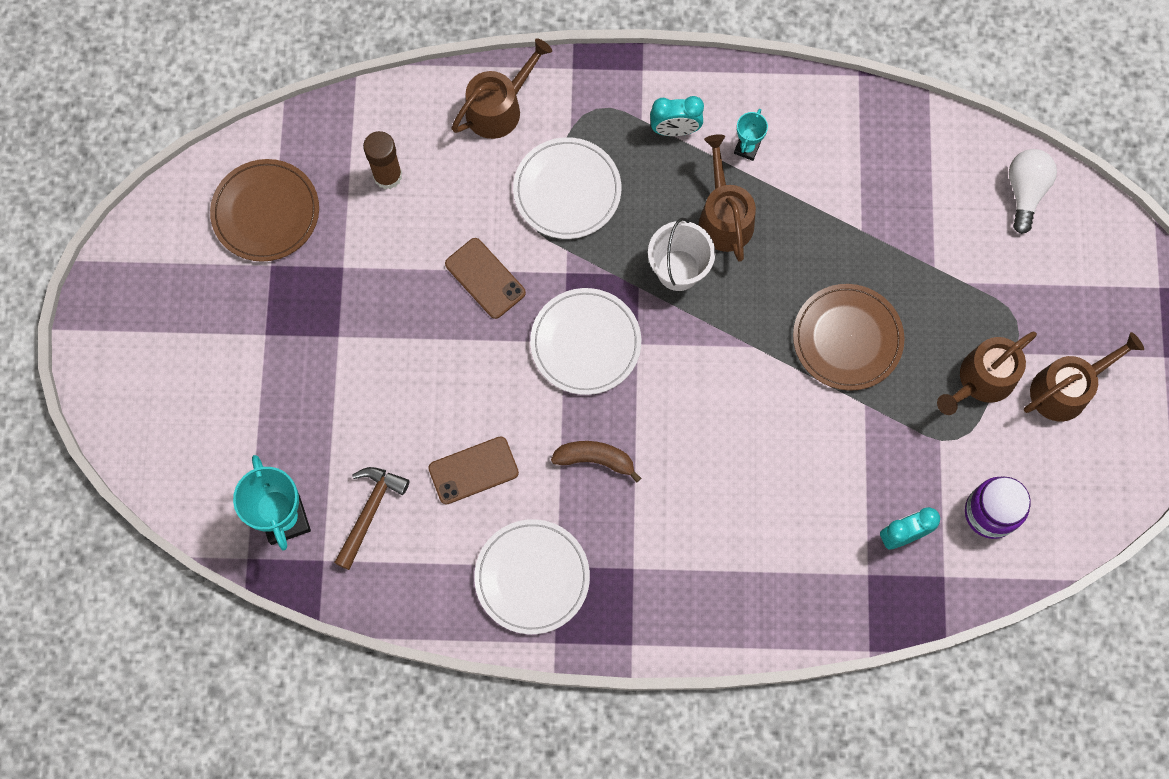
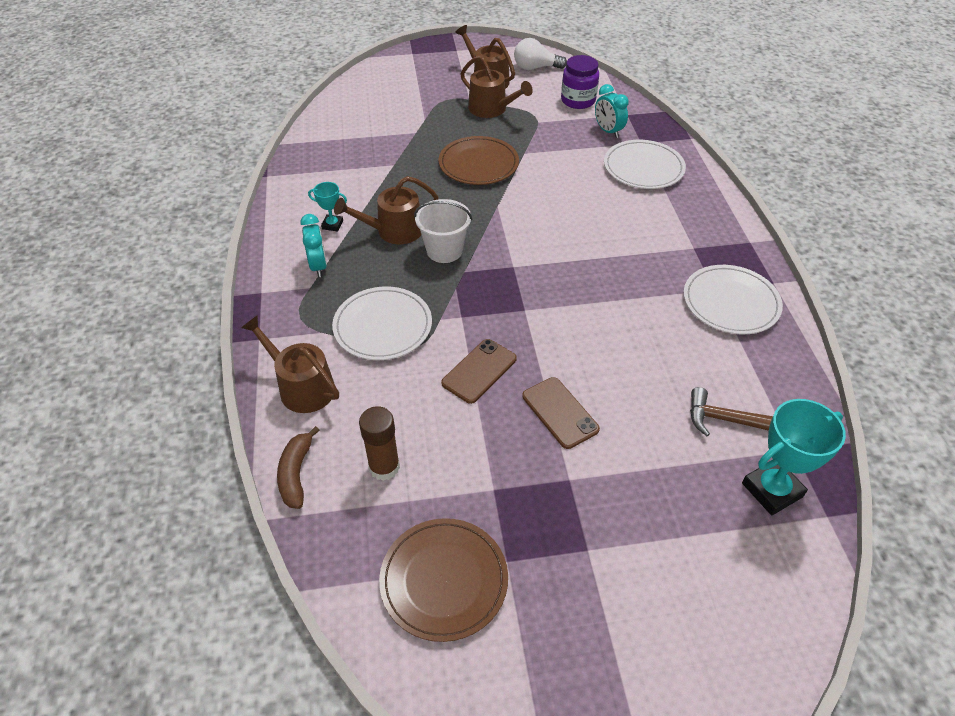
camera: 100 degrees left, 25 degrees down
brown phone [428,436,519,505] -> brown phone moved to [522,377,600,449]
white plate [530,288,641,395] -> white plate moved to [604,140,686,189]
brown banana [551,441,641,483] -> brown banana moved to [277,426,320,509]
white light bulb [1009,149,1057,234] -> white light bulb moved to [514,38,567,70]

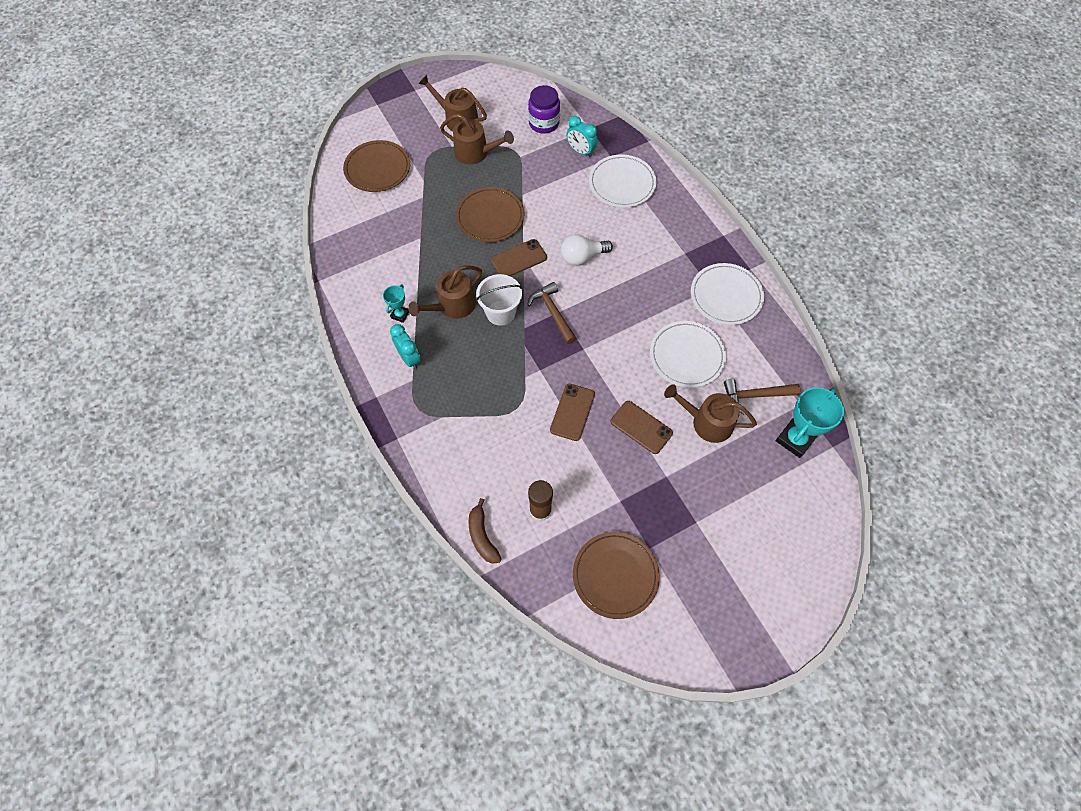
camera: 20 degrees left, 15 degrees up
brown watering can [241,315,339,413] -> brown watering can moved to [664,384,757,443]
turquoise trophy [308,182,347,232] -> turquoise trophy turned 60 degrees counterclockwise [383,284,409,323]
white plate [332,287,432,360] -> white plate moved to [650,321,726,388]
white light bulb [514,38,567,70] -> white light bulb moved to [561,234,613,266]
none -> brown plate [343,140,410,192]
none -> brown phone [491,239,547,276]
none -> brown hammer [527,282,577,344]

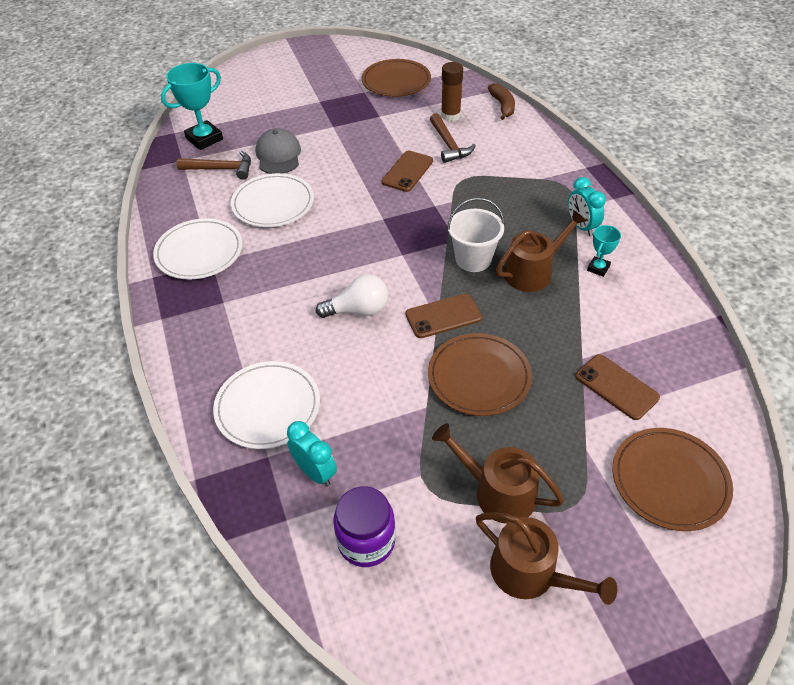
camera: 170 degrees left, 15 degrees down
brown hammer [527,282,577,344] -> brown hammer moved to [430,113,476,163]
brown phone [611,401,673,454] -> brown phone moved to [576,354,660,420]
brown watering can [664,384,757,443] -> grey cap [255,128,301,174]

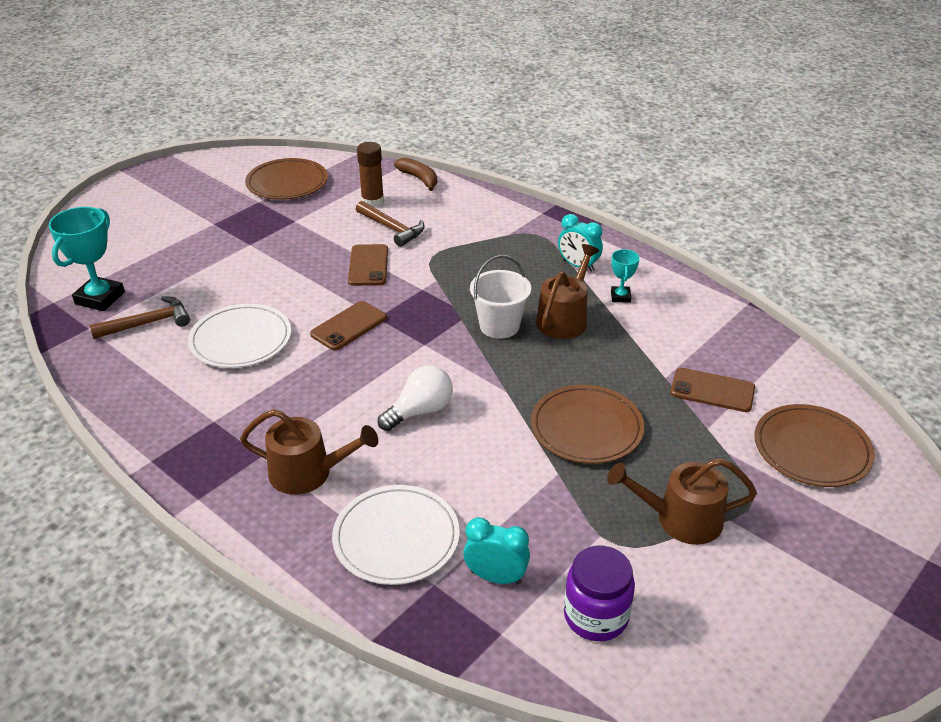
camera: 30 degrees left, 10 degrees down
white plate [153,218,243,280] -> none
grey cap [255,128,301,174] -> none
brown phone [406,294,482,338] -> brown phone moved to [310,301,387,351]
brown watering can [476,512,617,605] -> brown watering can moved to [240,409,378,495]

